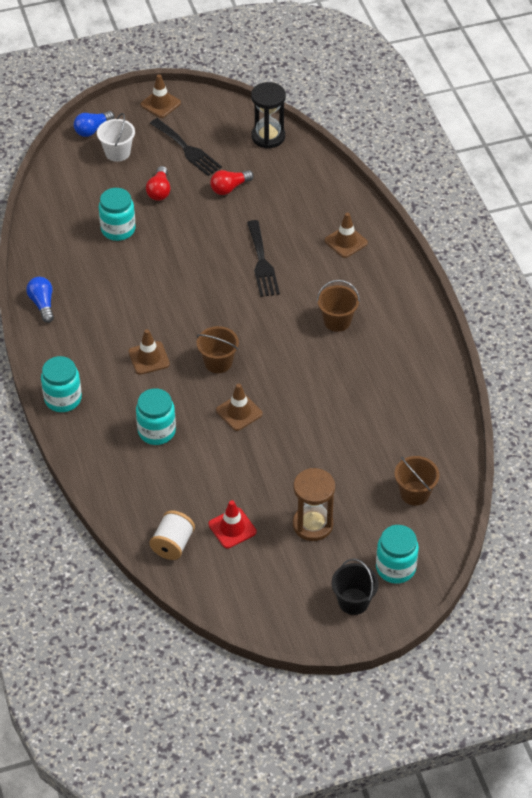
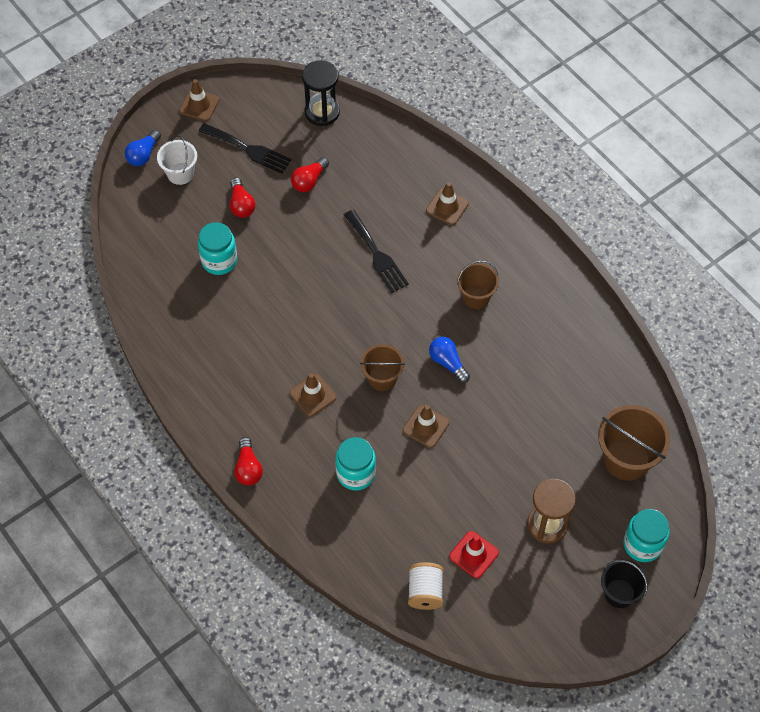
camera: 20 degrees left, 10 degrees up
blue light bulb [26,277,54,323] -> blue light bulb moved to [429,337,470,383]
turquoise jar [41,356,82,412] -> red light bulb [234,437,263,486]
brown bucket [394,456,440,506] -> brown bucket [598,405,670,481], size x1.58

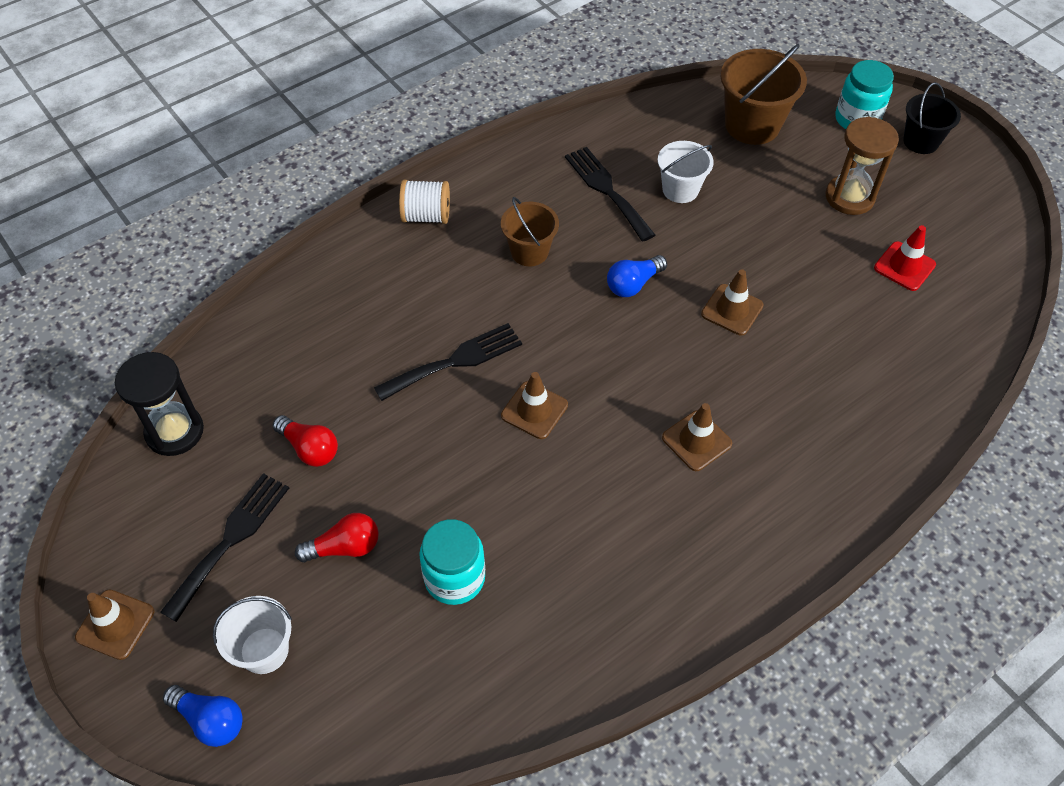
camera: 90 degrees left, 5 degrees down
red light bulb [234,437,263,486] -> none
turquoise jar [335,437,376,490] -> none
brown bucket [360,344,405,391] -> none
white spool [408,562,444,610] -> white spool moved to [399,180,450,224]
brown traffic cone [426,182,469,225] -> brown traffic cone moved to [501,372,568,439]
none -> black fork [565,147,655,242]
none -> white bucket [658,141,714,203]

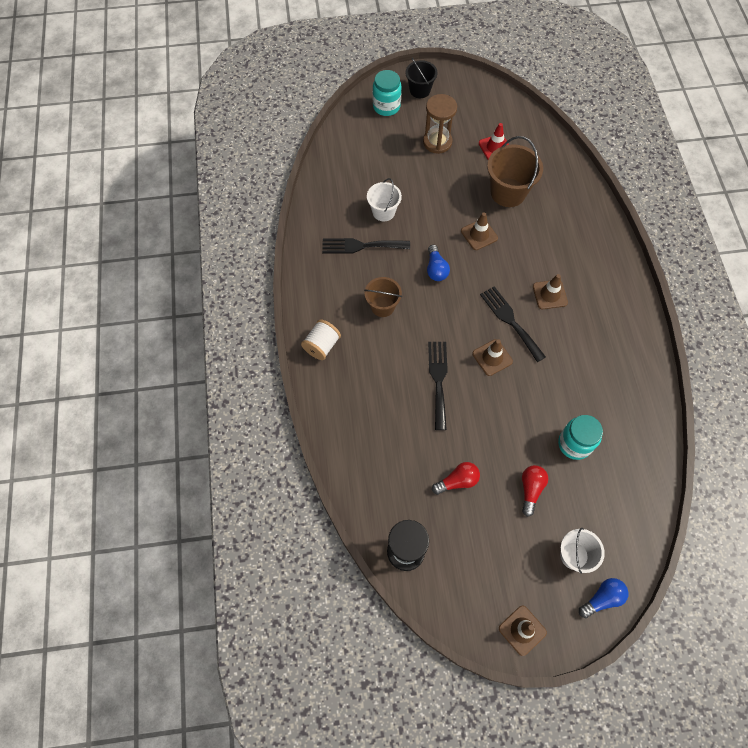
camera: 60 degrees left, 10 degrees up
black fork [160,473,289,622] -> black fork moved to [480,286,546,362]
brown bucket [721,44,807,145] -> brown bucket moved to [487,136,543,207]

